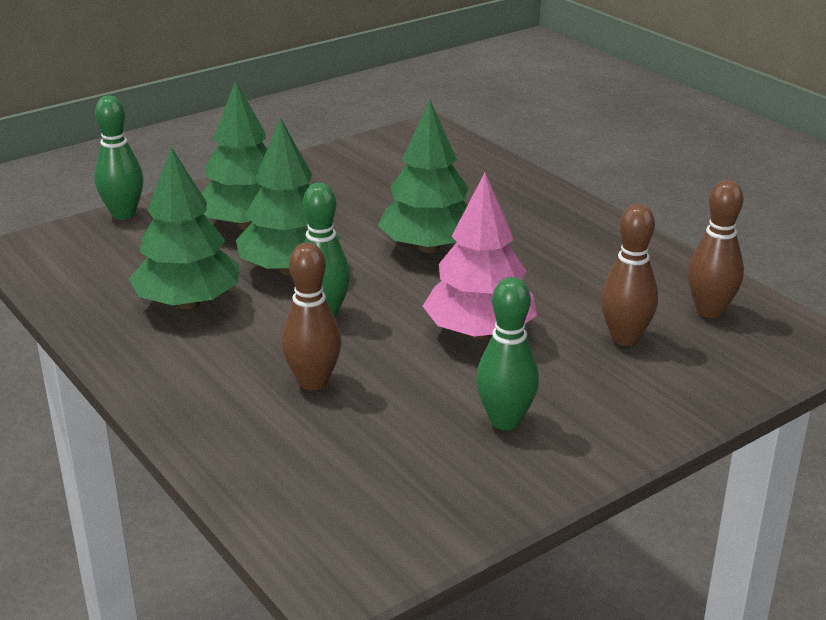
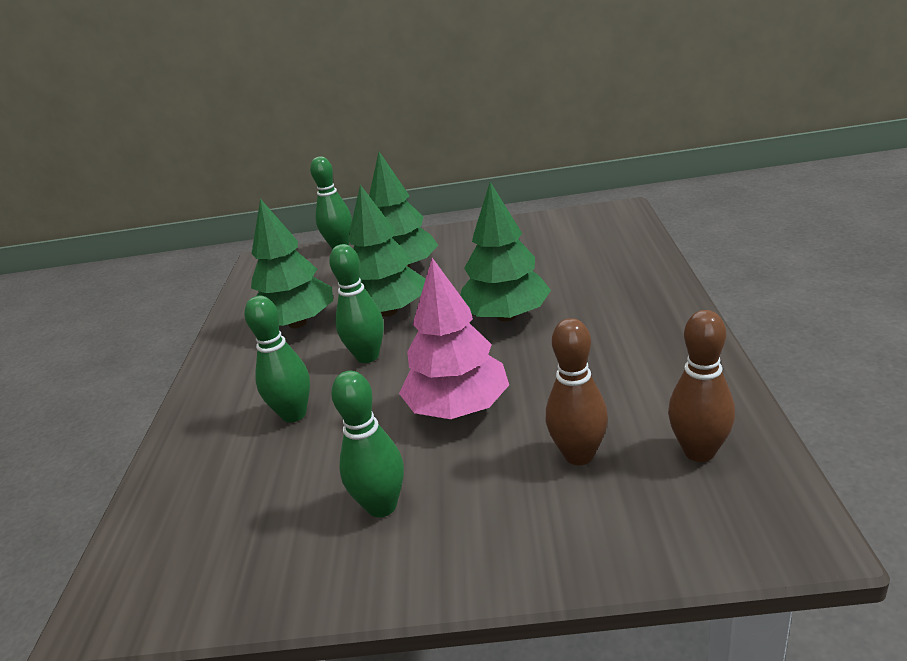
camera: 40 degrees right, 0 degrees up
brown bowling pin [281,242,341,391] -> green bowling pin [244,296,310,423]

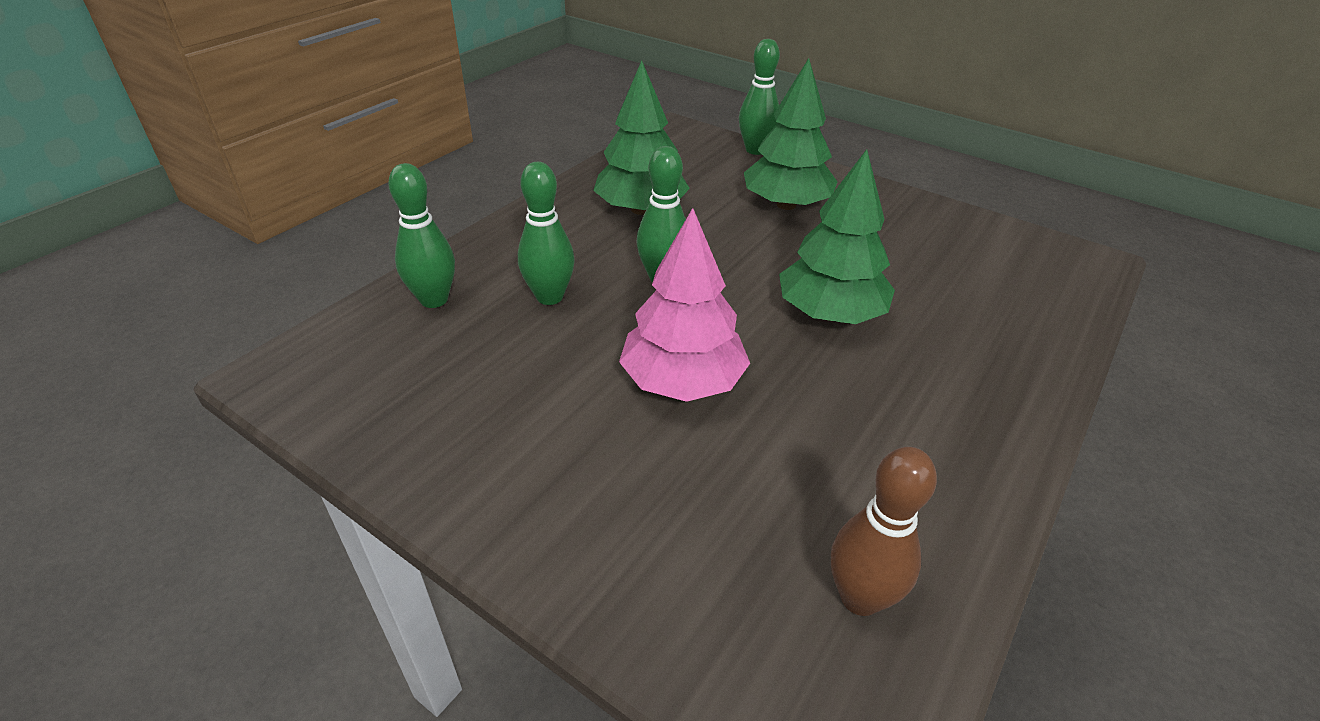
camera: 30 degrees right, 10 degrees up
green bowling pin [331,371,404,518] -> green bowling pin moved to [388,163,455,308]
green tree [348,185,426,317] -> none
brown bowling pin [546,318,608,465] -> none

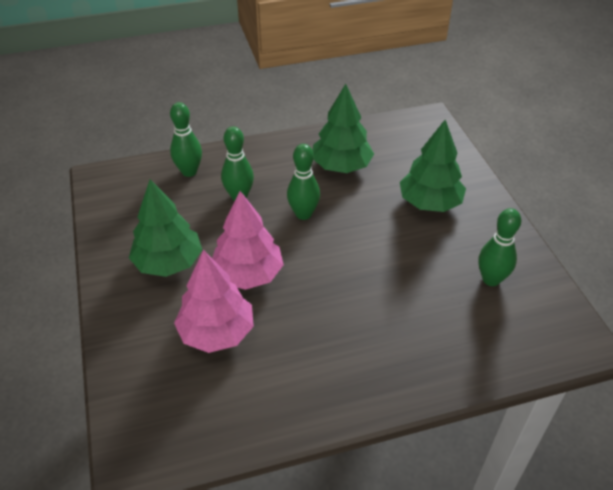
camera: 40 degrees right, 5 degrees up
green bowling pin [739,39,780,155] -> green bowling pin moved to [478,208,521,286]
green tree [779,149,895,324] -> green tree moved to [129,179,202,277]
brown bowling pin [831,446,937,616] -> none
none -> pink tree [174,250,254,353]

